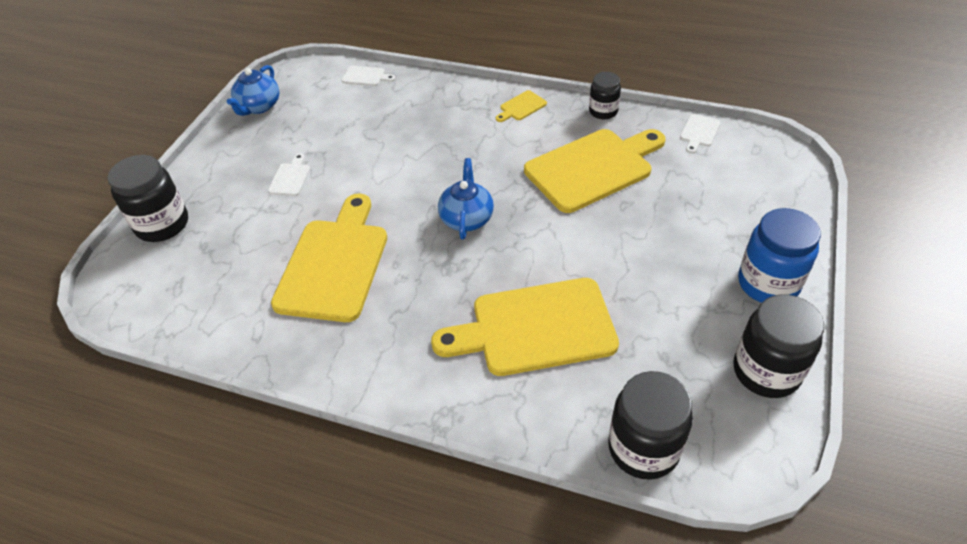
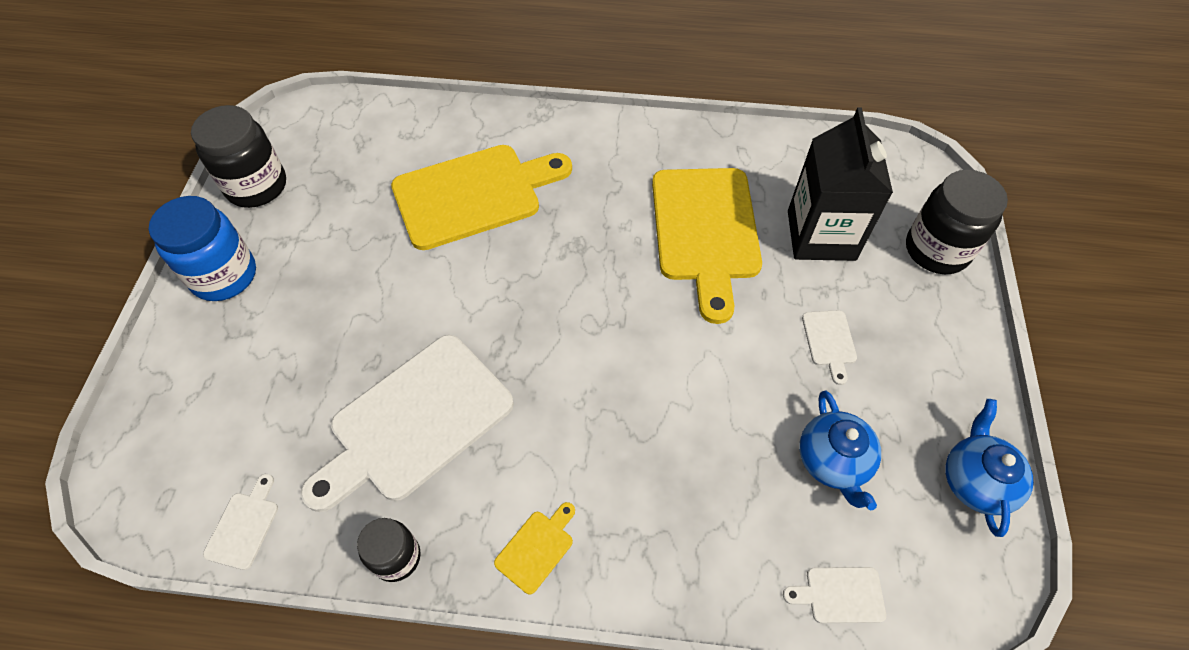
camera: 165 degrees right, 10 degrees up
blue teapot [438,158,494,240] -> blue teapot moved to [799,391,881,510]
yellow cutting board [524,129,666,213] -> white cutting board [301,335,514,512]
black jar [608,371,693,480] -> none
none -> black carton [788,107,893,261]

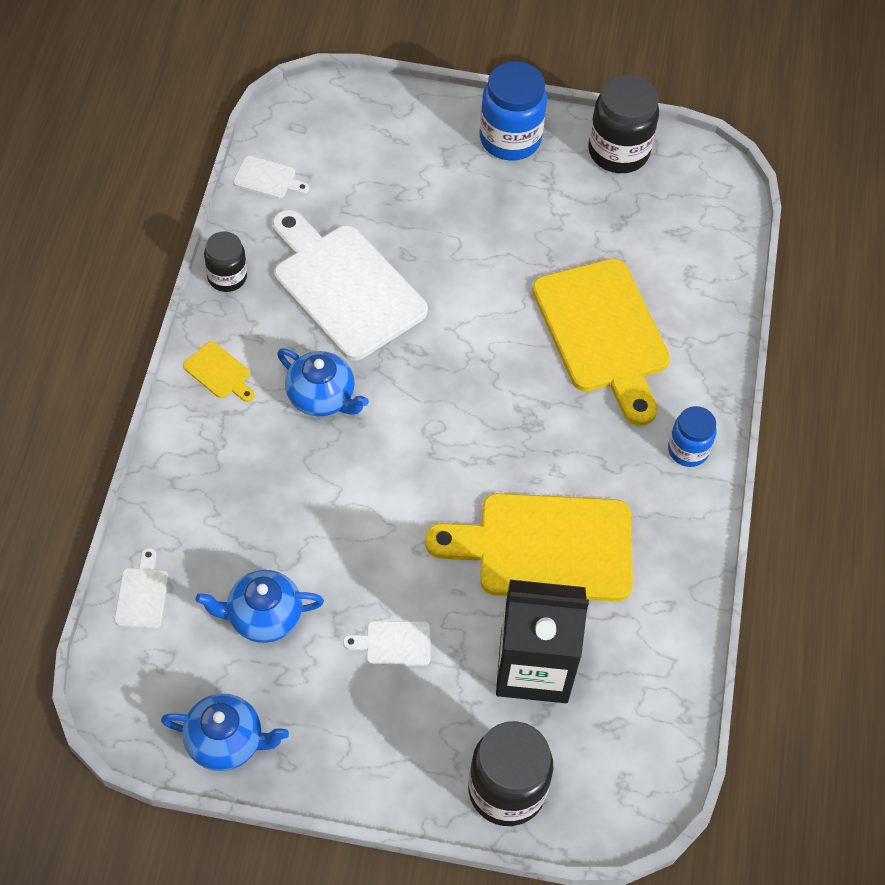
camera: 90 degrees right, 0 degrees up
none -> blue teapot [277,348,369,416]
none -> blue jar [668,406,717,467]

